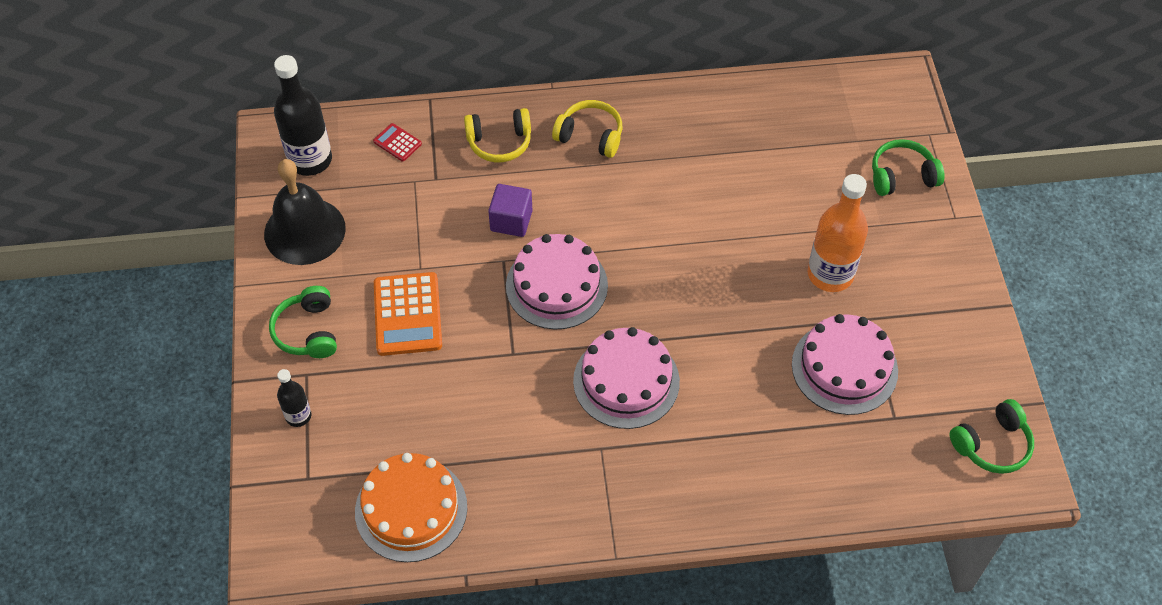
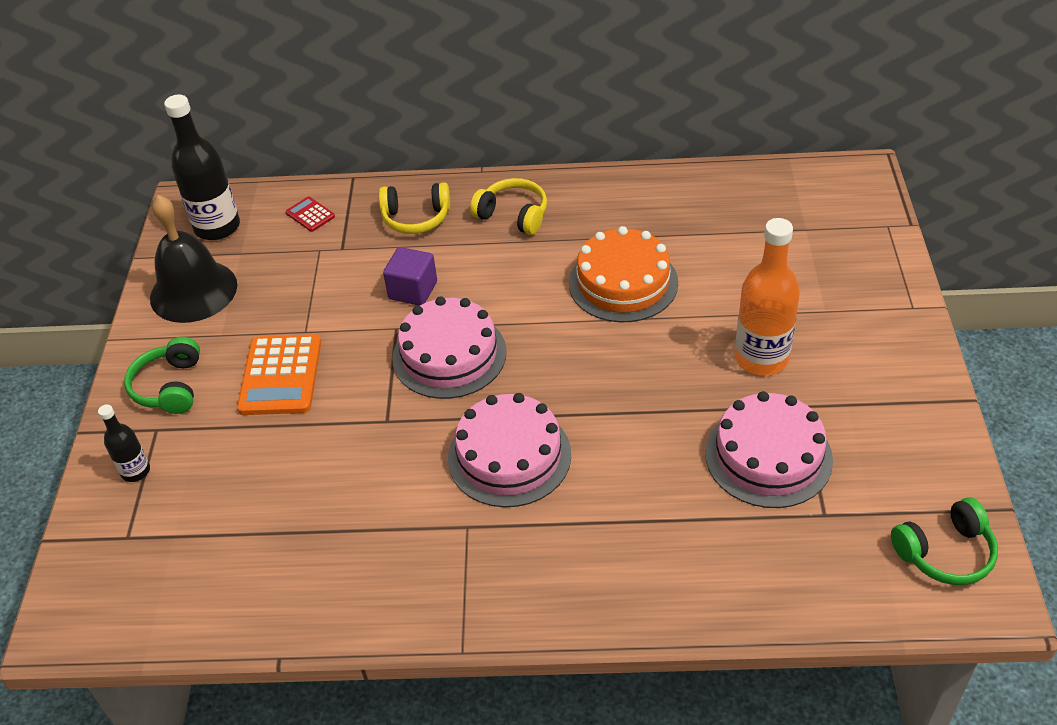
camera: 10 degrees right, 10 degrees down
orange cake [355,453,467,562] -> orange cake moved to [569,226,678,322]
green headphones [872,139,945,196] -> none

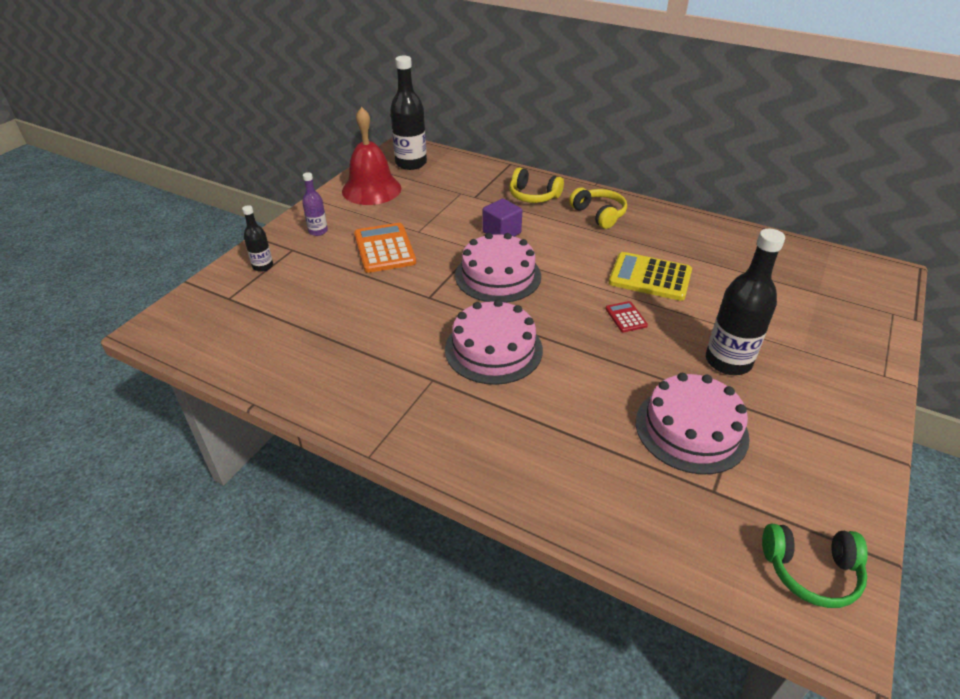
camera: 25 degrees right, 5 degrees down
green headphones [124,337,200,414] -> purple bottle [302,172,328,236]
black bell [150,195,237,323] -> red bell [342,107,401,205]
orange calculator [237,334,321,415] -> orange calculator turned 135 degrees clockwise [354,223,416,273]
red calculator [286,197,335,232] -> red calculator moved to [605,301,648,332]
orange cake [569,226,678,322] -> yellow calculator [609,252,692,301]
orange bottle [735,218,800,375] -> black bottle [706,229,785,375]

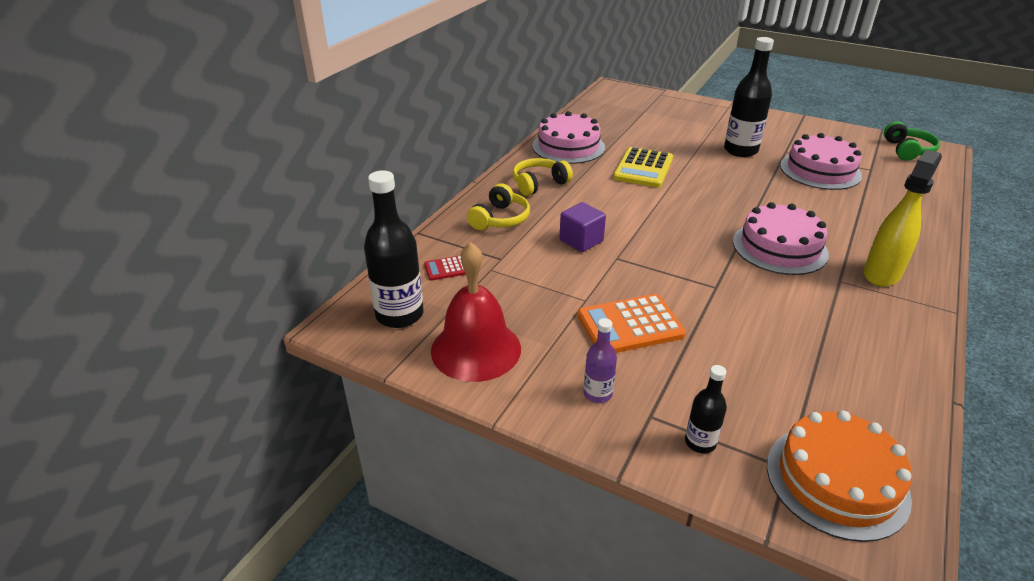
camera: 90 degrees left, 5 degrees down
pink cake [455,233,541,303] -> pink cake moved to [532,111,605,164]
red calculator [605,301,648,332] -> red calculator moved to [424,255,466,281]
none -> orange cake [767,411,912,542]
none -> yellow spray bottle [864,149,942,287]

